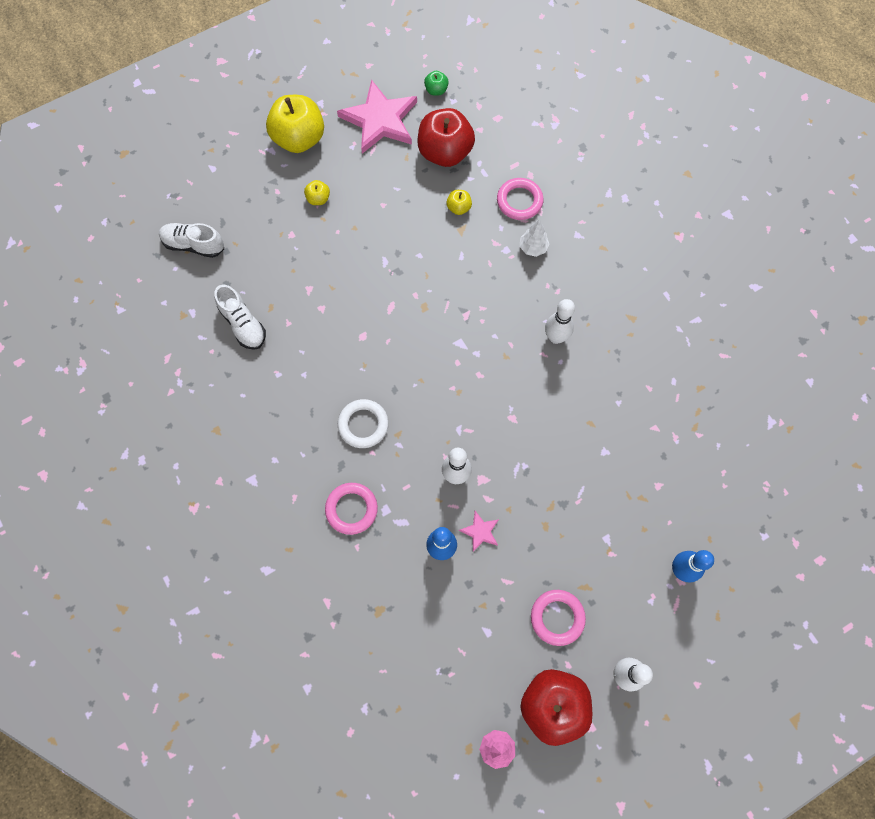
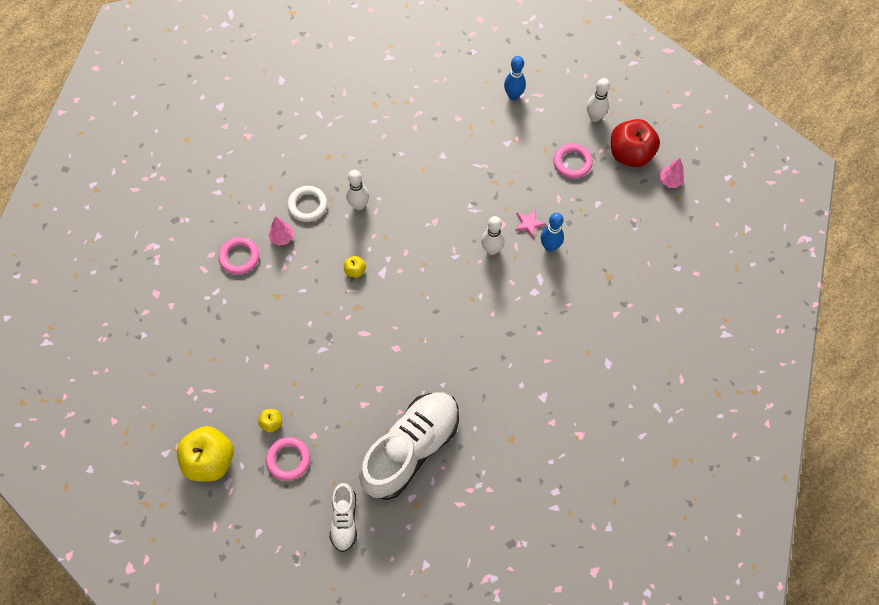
camera: 105 degrees left, 5 degrees down
white shoe [214,285,266,350] -> white shoe [359,392,459,500], size x2.04
pink ring [325,483,378,535] -> pink ring moved to [266,437,310,481]
pink star [337,79,417,154] -> none
white ring [338,399,389,448] -> white ring moved to [287,186,327,222]
red apple [418,108,475,167] -> none
green apple [424,71,449,96] -> none
yellow apple [446,190,472,215] -> yellow apple moved to [344,256,366,278]
white tree [520,219,549,257] -> pink tree [268,216,294,246]

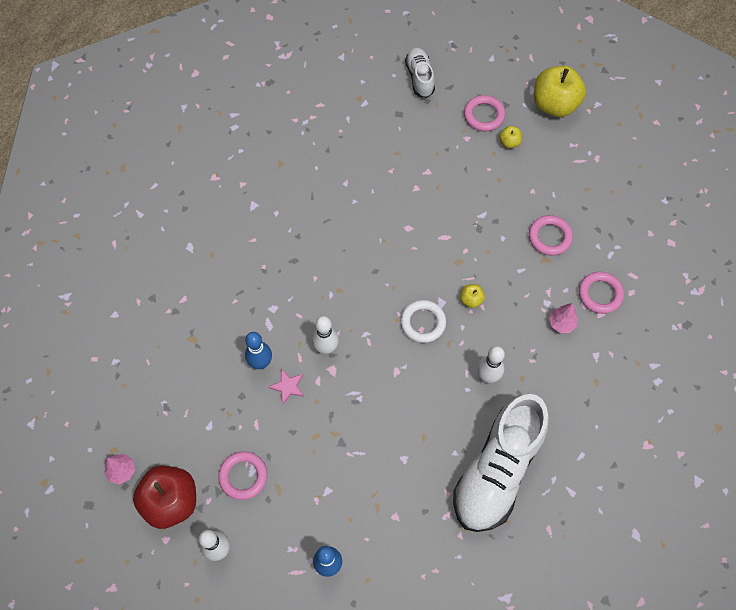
camera: 170 degrees right, 0 degrees up
white ring [287,186,327,222] -> white ring moved to [401,300,446,343]
white shoe [359,392,459,500] -> white shoe moved to [453,394,549,532]
none -> pink ring [529,215,573,256]

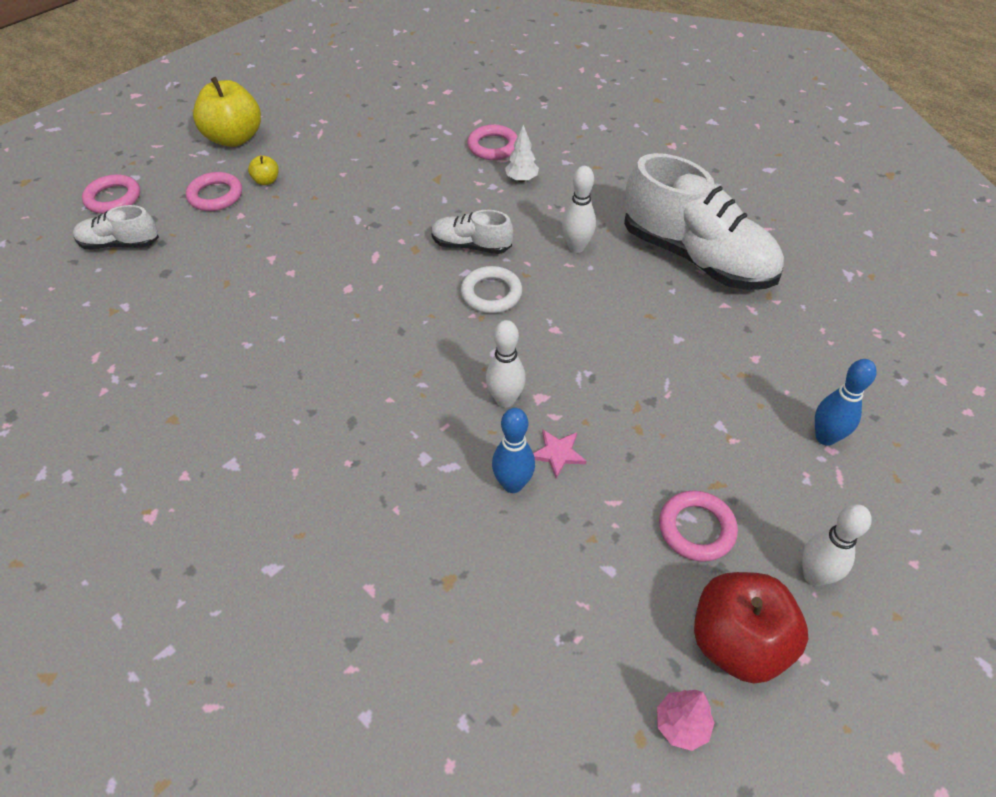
camera: 80 degrees left, 15 degrees down
yellow apple [460,284,485,308] -> white shoe [431,210,513,254]
pink ring [529,215,573,256] -> pink ring moved to [82,174,140,214]
pink tree [549,303,578,333] -> white tree [505,125,539,182]

